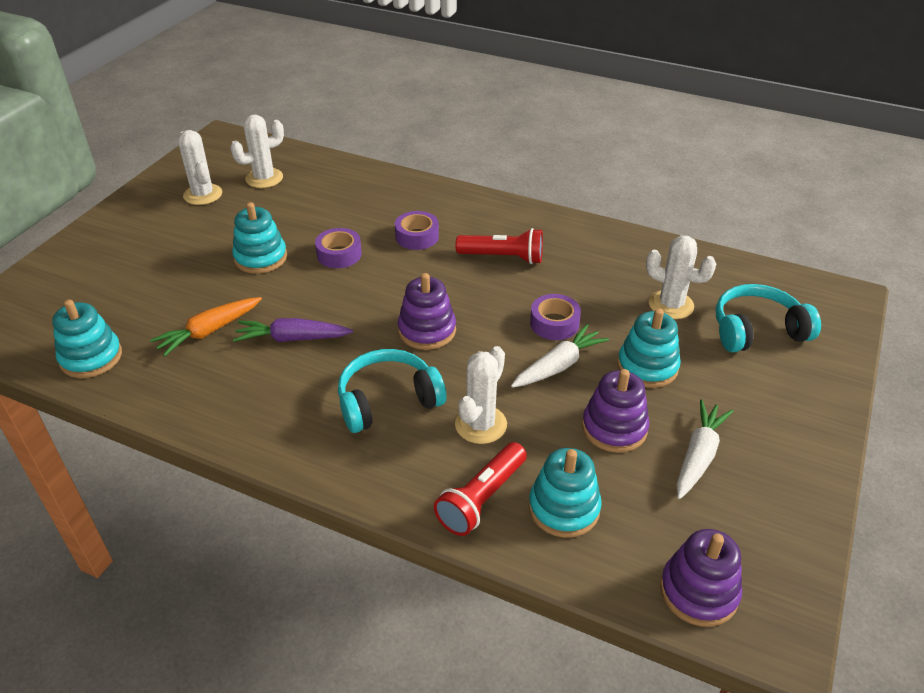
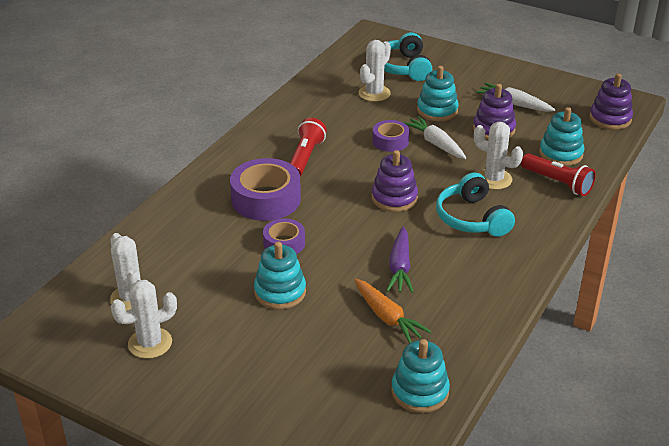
camera: 85 degrees left, 5 degrees down
purple tape [395,211,439,250] -> purple tape [230,158,301,221], size x1.75

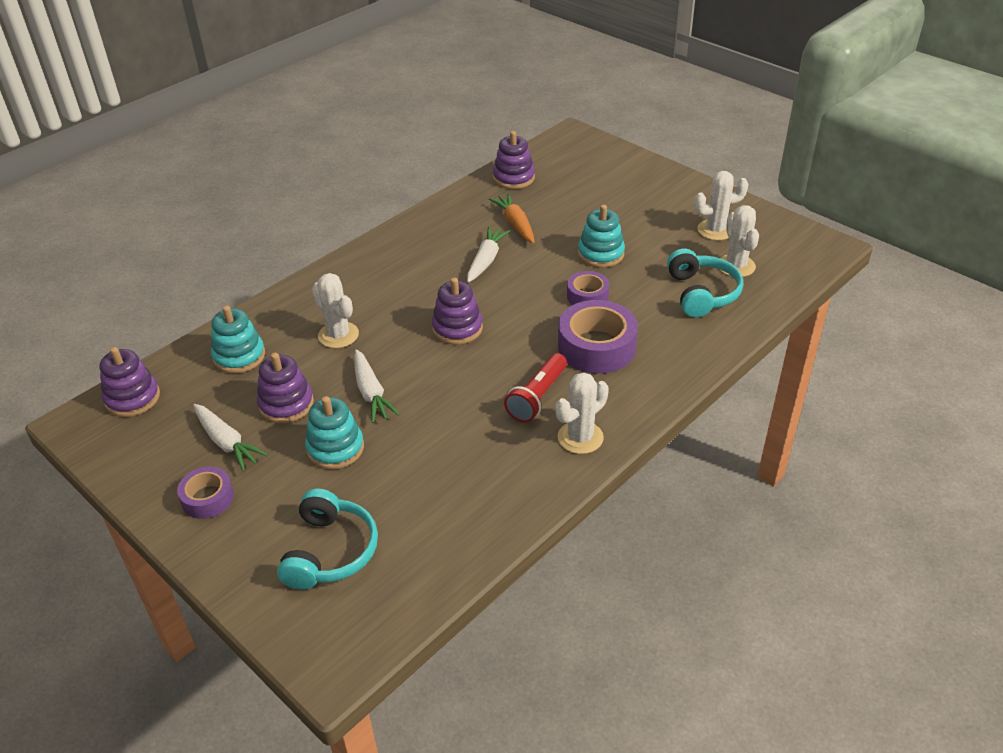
camera: 165 degrees left, 5 degrees up
white cactus [359,40,391,102] -> white cactus moved to [555,372,609,454]
purple tape [372,120,410,152] -> purple tape moved to [177,467,234,519]
purple carrot [386,227,413,293] -> white carrot [467,226,510,283]
turquoise stacking toy [391,339,450,413] -> purple stacking toy [493,131,535,189]
turquoise headphones [436,172,515,237] -> turquoise headphones moved to [667,248,743,318]
red flashlight [521,153,596,196] -> none

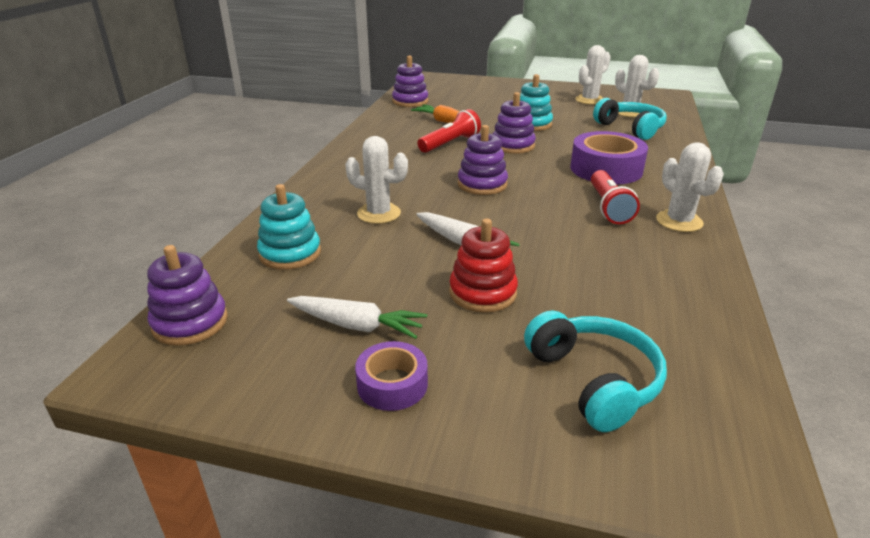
camera: 30 degrees left, 10 degrees down
purple stacking toy [257,353,314,423] -> purple stacking toy moved to [493,92,536,154]
turquoise stacking toy [305,396,364,469] -> red stacking toy [449,218,518,313]
white carrot [467,226,510,283] -> red flashlight [417,109,481,153]
white cactus [555,372,609,454] -> white cactus turned 45 degrees counterclockwise [656,142,724,232]
purple tape [567,271,609,305] -> none

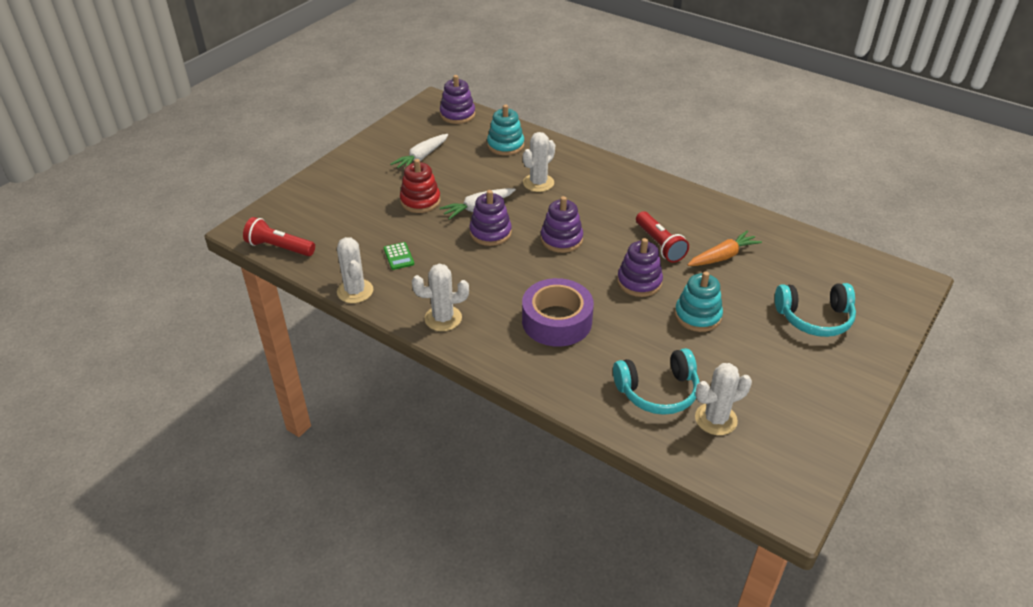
camera: 110 degrees right, 10 degrees up
purple tape [355,341,428,411] -> none
purple stacking toy [392,56,428,107] -> purple stacking toy moved to [469,190,512,246]
turquoise headphones [524,311,667,432] -> turquoise headphones moved to [775,283,856,337]
white cactus [575,45,611,105] -> white cactus moved to [337,237,373,303]
red flashlight [591,170,640,224] -> red flashlight moved to [243,217,315,256]
none -> green calculator [384,242,414,270]

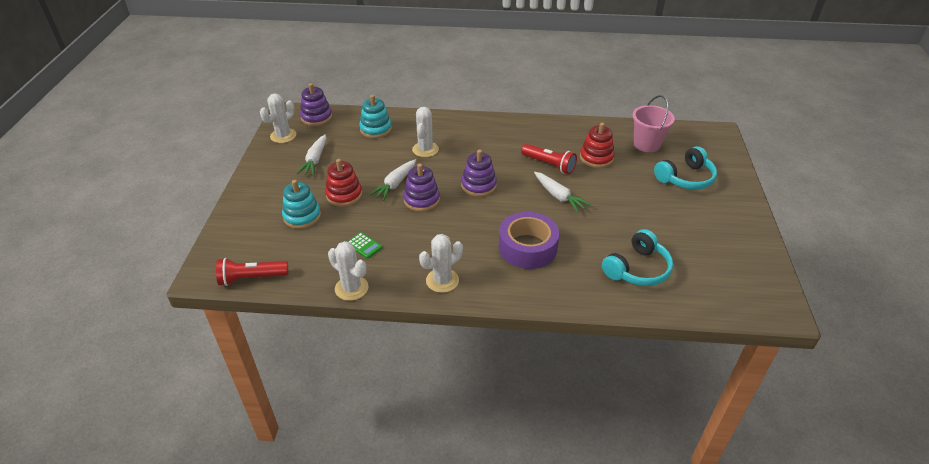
camera: 30 degrees left, 0 degrees up
purple stacking toy [617,238,663,297] -> white carrot [534,172,591,213]
turquoise stacking toy [675,271,723,332] -> turquoise stacking toy moved to [282,180,321,229]
orange carrot [687,230,762,266] -> red stacking toy [580,123,615,168]
white cactus [695,363,752,435] -> white cactus moved to [260,93,296,143]
none -> pink bucket [632,95,675,152]

